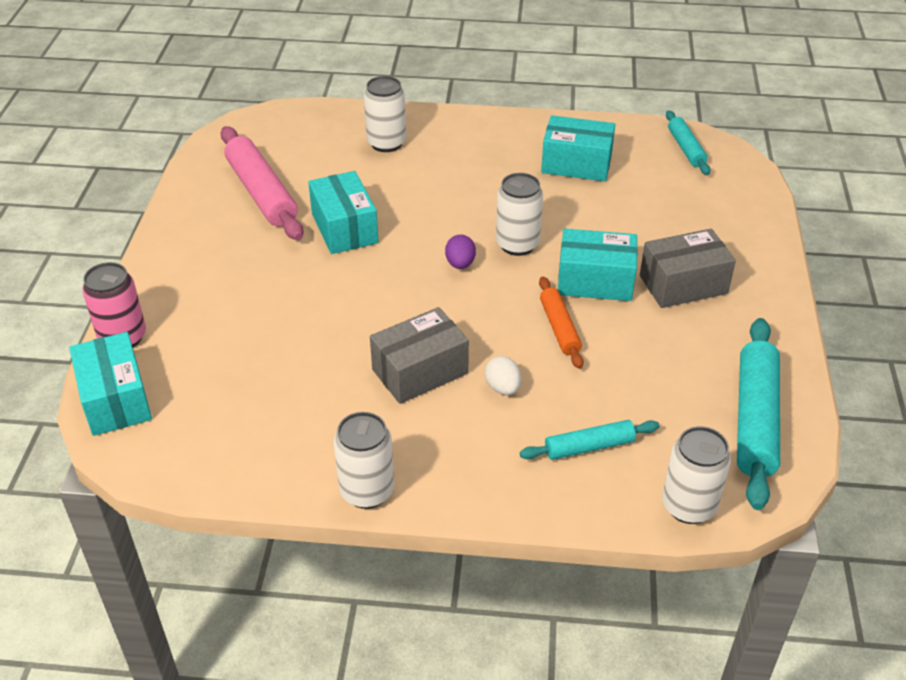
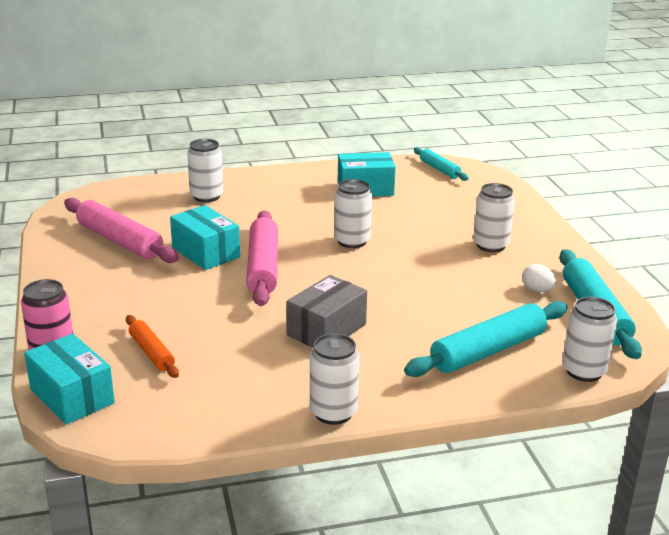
camera: 20 degrees left, 15 degrees down
purple egg [445,234,476,269] -> none
white egg [485,356,522,395] -> white egg moved to [522,264,556,292]
turquoise rolling pin [520,420,660,460] -> turquoise rolling pin [404,301,568,377], size x1.76
orange rolling pin [539,277,584,369] -> orange rolling pin moved to [126,315,179,378]
turquoise box [558,229,638,301] -> none
grey box [640,229,736,308] -> white can [473,183,515,252]
none -> pink rolling pin [246,210,278,306]

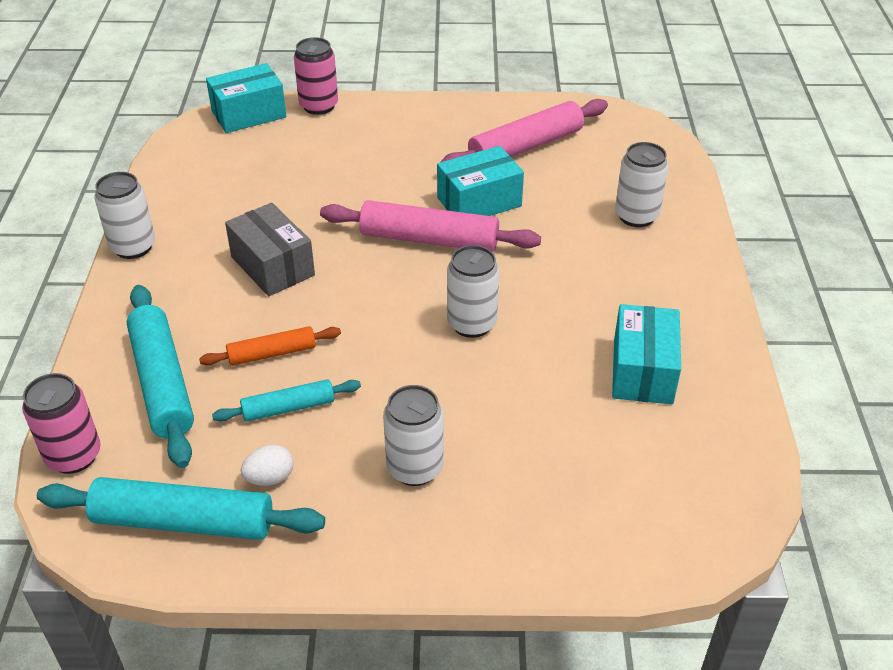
camera: 105 degrees right, 15 degrees up
orange rolling pin [126,315,179,378] -> orange rolling pin moved to [199,326,341,366]
turquoise rolling pin [414,147,469,181] -> turquoise rolling pin moved to [212,379,361,422]
white can [562,297,617,382] -> pink can [22,373,100,474]

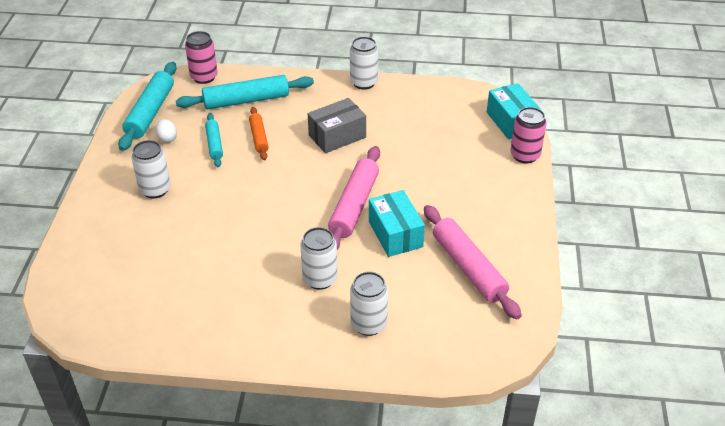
camera: 95 degrees right, 0 degrees up
white can [447,245,499,338] -> white can moved to [300,227,338,290]
turquoise box [612,304,681,404] -> none

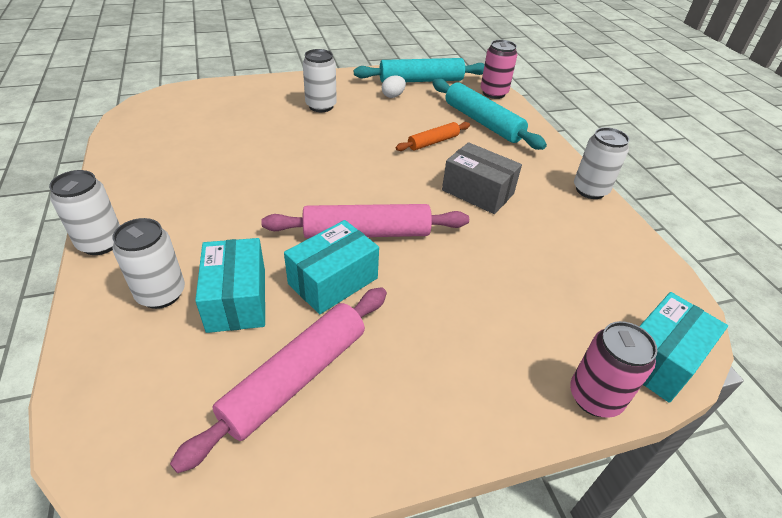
camera: 65 degrees right, 0 degrees up
turquoise rolling pin [205,113,223,167] -> none
white can [300,227,338,290] -> white can moved to [49,170,120,255]
none -> turquoise box [195,238,265,333]

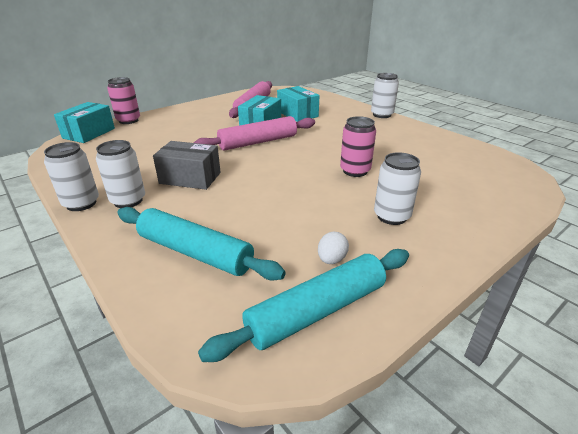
camera: 160 degrees right, 10 degrees down
white can [113,218,185,309] -> white can moved to [96,140,145,208]
orange rolling pin [396,122,470,151] -> none
pink can [481,40,517,99] -> pink can moved to [340,116,376,177]

